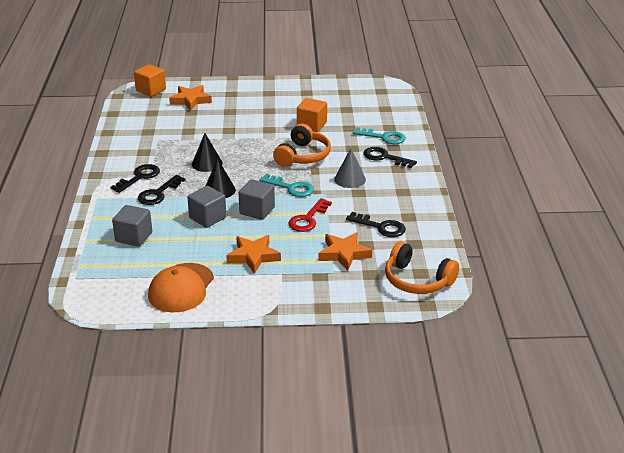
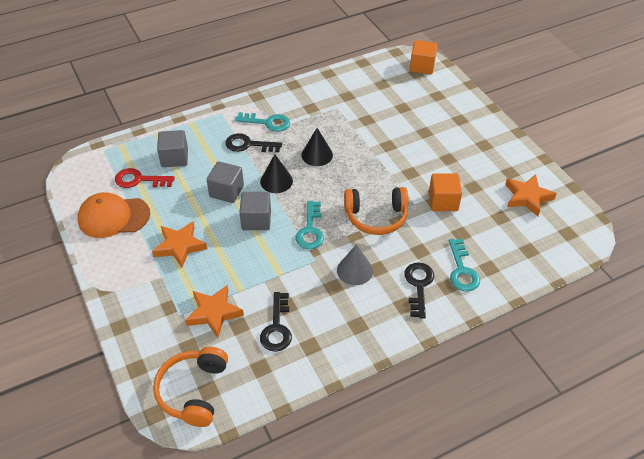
camera: 65 degrees right, 15 degrees up
black key [111,164,160,193] -> turquoise key [235,112,290,132]
orange star [169,85,212,111] -> orange star moved to [505,174,557,216]
red key [288,198,332,232] -> red key moved to [115,168,175,188]

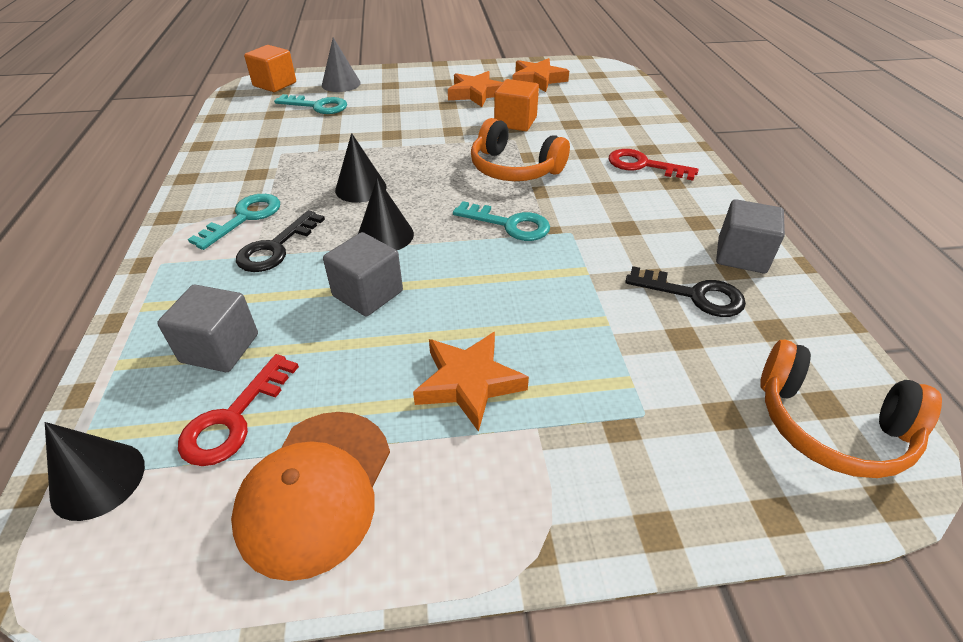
camera: 70 degrees left, 5 degrees down
orange star [185,285,244,338] -> orange star moved to [448,71,503,107]
grey cube [239,192,271,230] -> grey cube moved to [716,199,785,273]
grey cone [337,244,373,285] -> grey cone moved to [322,37,361,92]
orange headphones [344,187,409,235] -> orange headphones turned 105 degrees clockwise [471,118,570,181]
black key [404,262,434,318] -> red key [609,149,699,180]
turquoise key [449,239,480,291] -> turquoise key moved to [274,94,347,114]
none -> black cone [45,422,145,521]

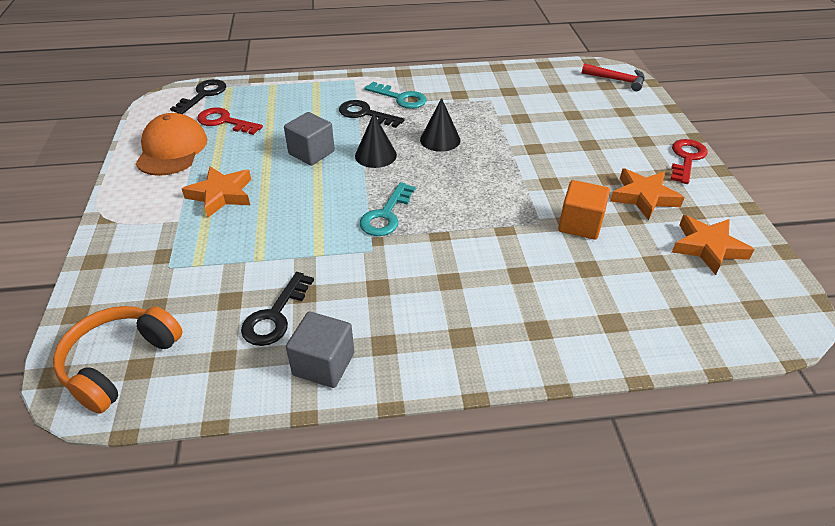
camera: 90 degrees right, 0 degrees up
black cone [45,422,145,521] -> black key [170,79,226,114]
grey cube [157,285,258,372] -> none
orange cap [231,412,390,581] -> orange cap turned 75 degrees clockwise [136,113,207,176]
orange cube [244,45,296,92] -> red hammer [582,63,645,91]
turquoise key [274,94,347,114] -> none
grey cone [322,37,361,92] -> none
orange headphones [471,118,570,181] -> none
red key [609,149,699,180] -> red key moved to [670,139,708,184]

